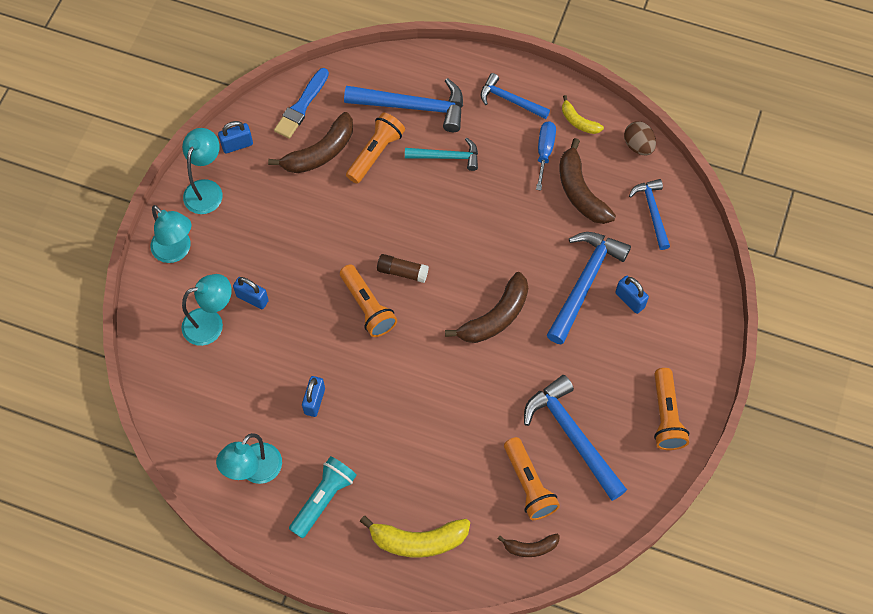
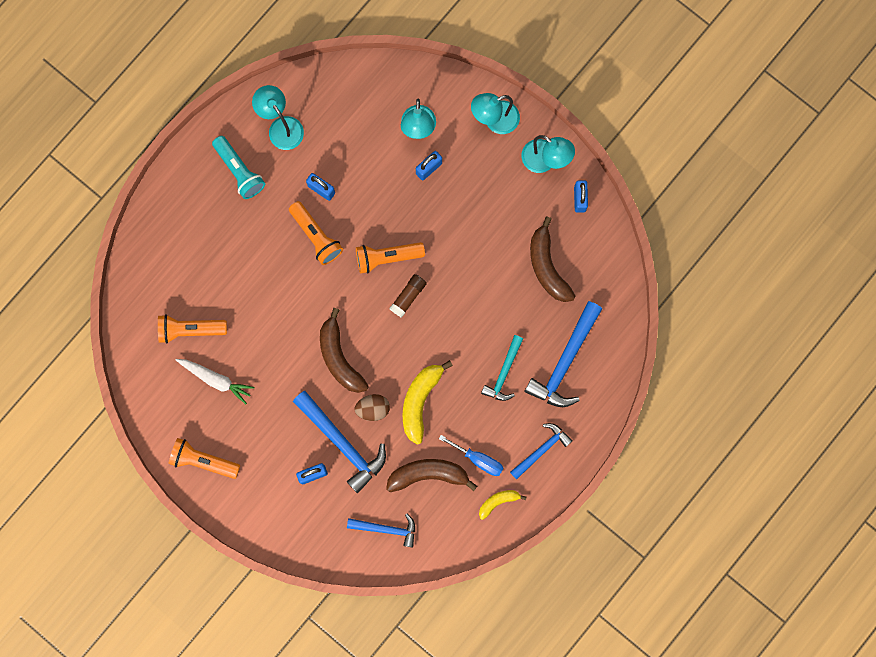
camera: 110 degrees right, 15 degrees up
blue brush [274,68,329,139] -> none
orange flashlight [346,113,405,184] -> orange flashlight moved to [289,201,343,265]
yellow banana [360,516,470,558] -> yellow banana moved to [402,360,453,445]
brown banana [498,534,560,557] -> none
blue hammer [524,375,627,501] -> white carrot [176,359,254,404]
brown egg [624,121,656,155] -> brown egg moved to [354,394,390,421]

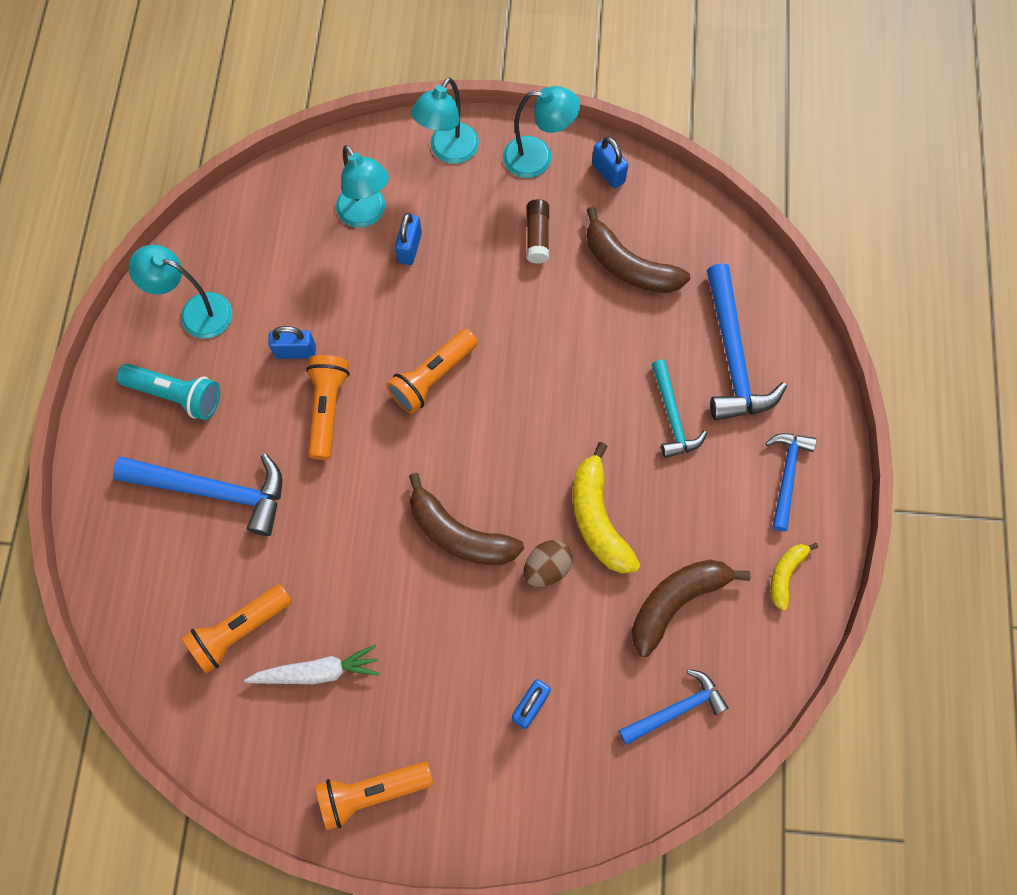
camera: 35 degrees left, 10 degrees down
orange flashlight [289,201,343,265] -> orange flashlight turned 105 degrees counterclockwise [306,355,350,460]
blue hammer [293,391,386,493] -> blue hammer moved to [113,454,282,536]
brown glue stick [389,274,427,318] -> brown glue stick moved to [527,199,549,264]
blue screwdriver [439,435,503,476] -> none

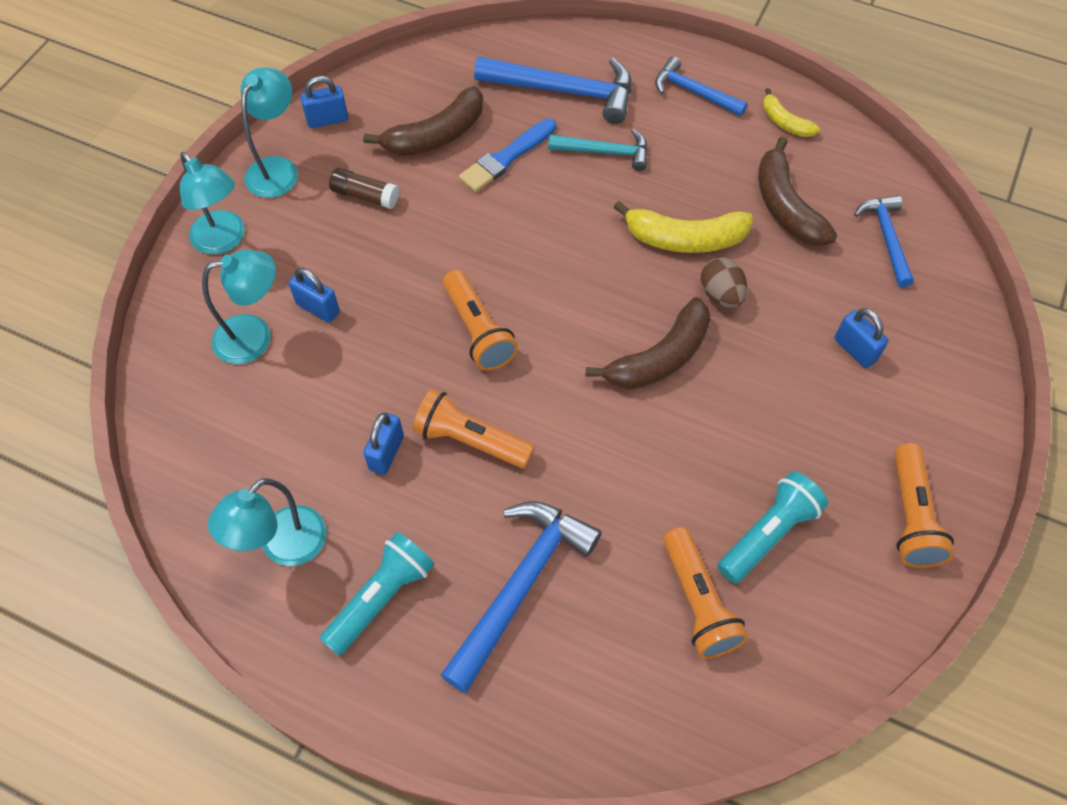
camera: 70 degrees left, 10 degrees down
white carrot [244,645,379,684] -> turquoise flashlight [717,471,828,584]
none -> blue brush [459,118,556,192]

